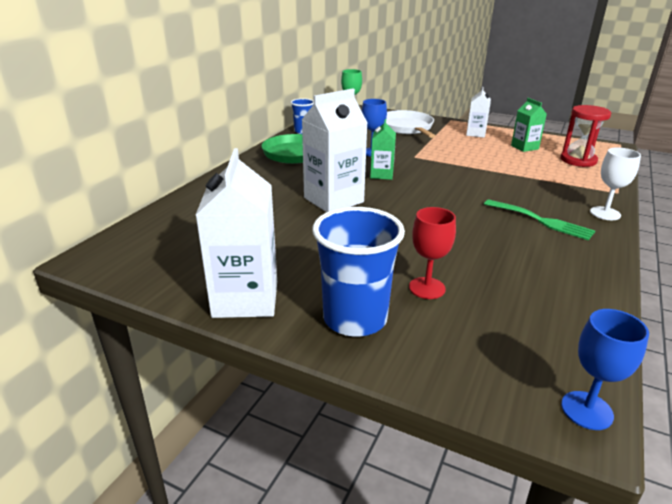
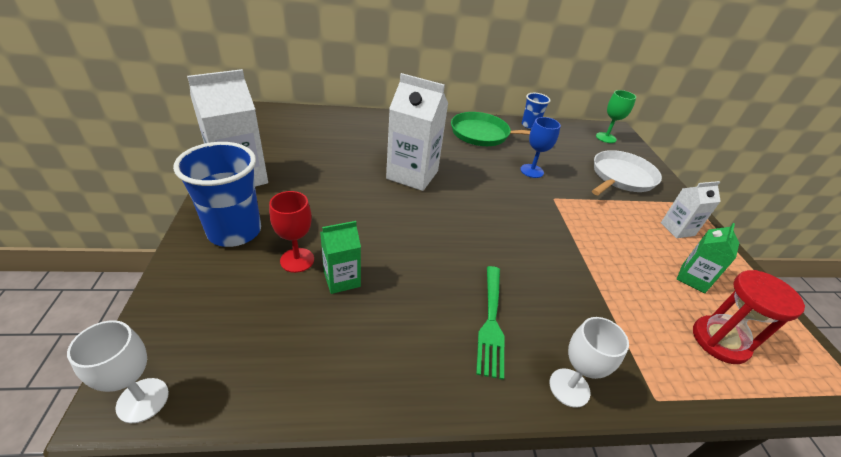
camera: 55 degrees right, 10 degrees up
green carton [370,119,396,180] -> green carton moved to [320,221,361,294]
blue goblet [561,309,649,430] -> white goblet [67,320,169,423]

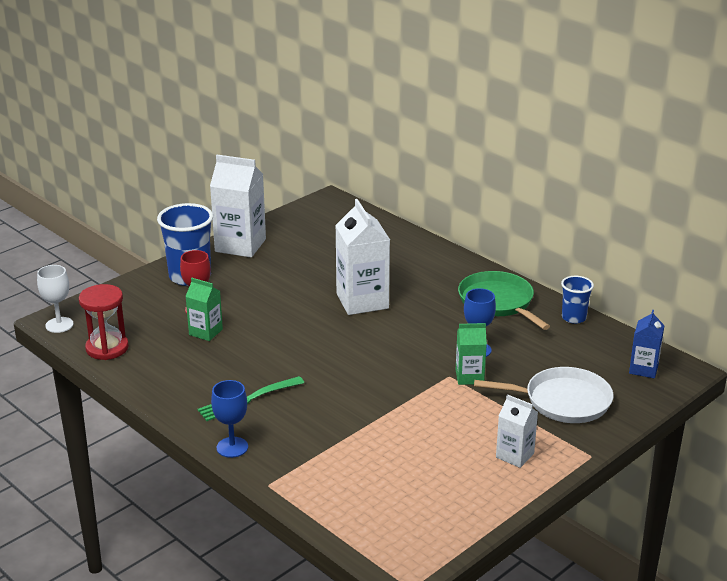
camera: 55 degrees right, 10 degrees down
white goblet [549,317,629,408] -> blue goblet [211,380,248,458]
green goblet [596,90,636,143] -> blue carton [629,310,665,378]
green carton [677,223,739,293] -> green carton moved to [456,323,487,385]
red hourglass [693,270,805,364] -> red hourglass moved to [79,284,129,360]

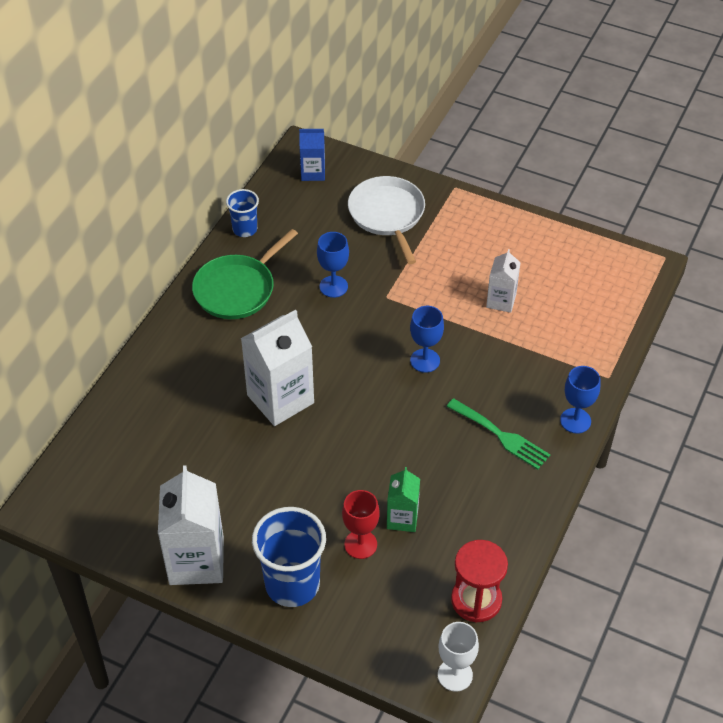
camera: 110 degrees left, 20 degrees up
green carton [456,323,487,385] -> none
white carton [496,394,538,468] -> white carton moved to [486,249,521,313]
none -> blue goblet [410,306,444,373]

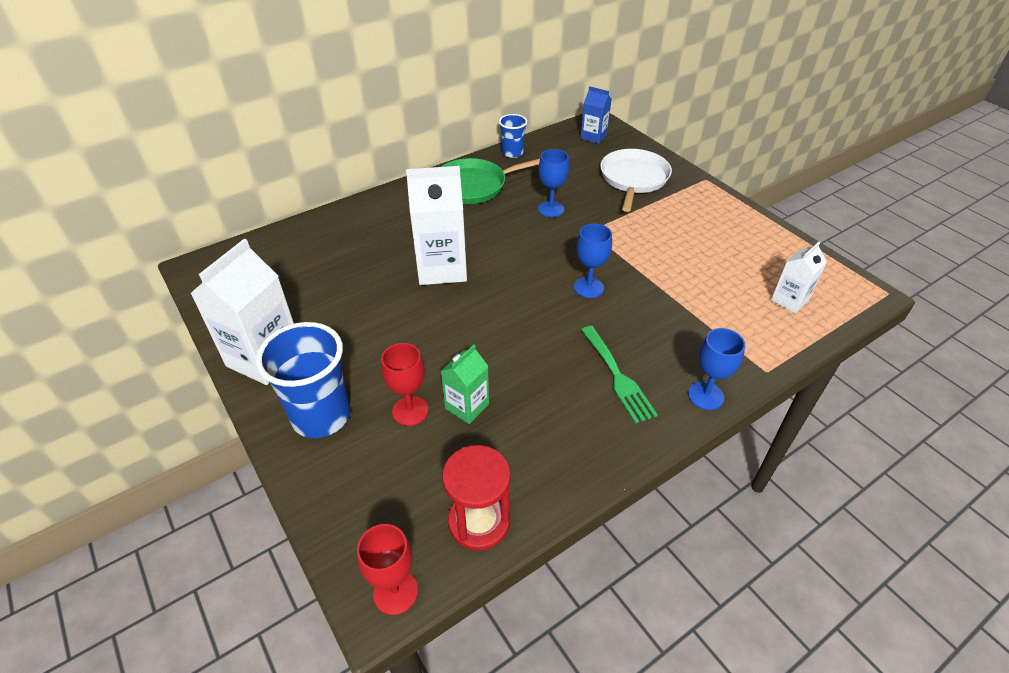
camera: 30 degrees right, 5 degrees down
white goblet [438,622,479,692] -> red goblet [357,524,418,615]
white carton [486,249,521,313] -> white carton moved to [771,242,827,314]

